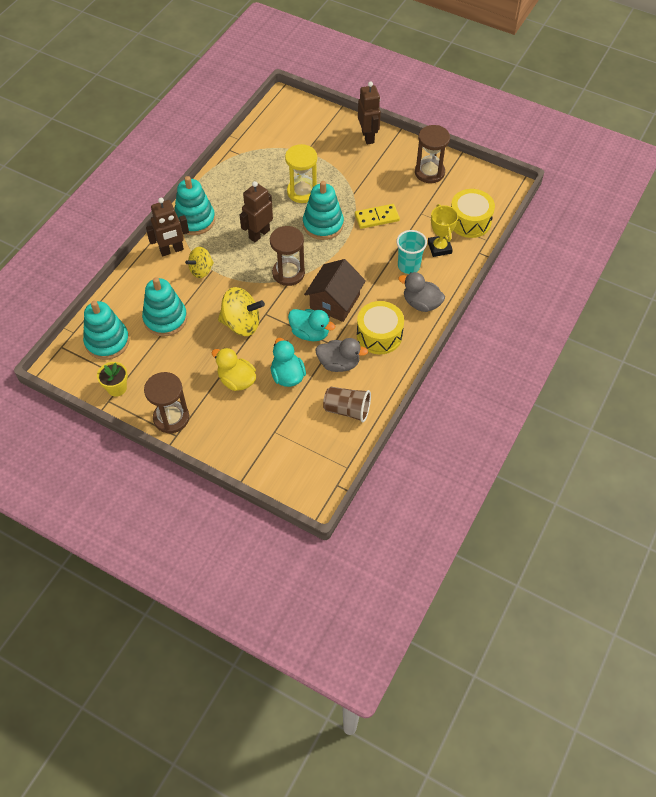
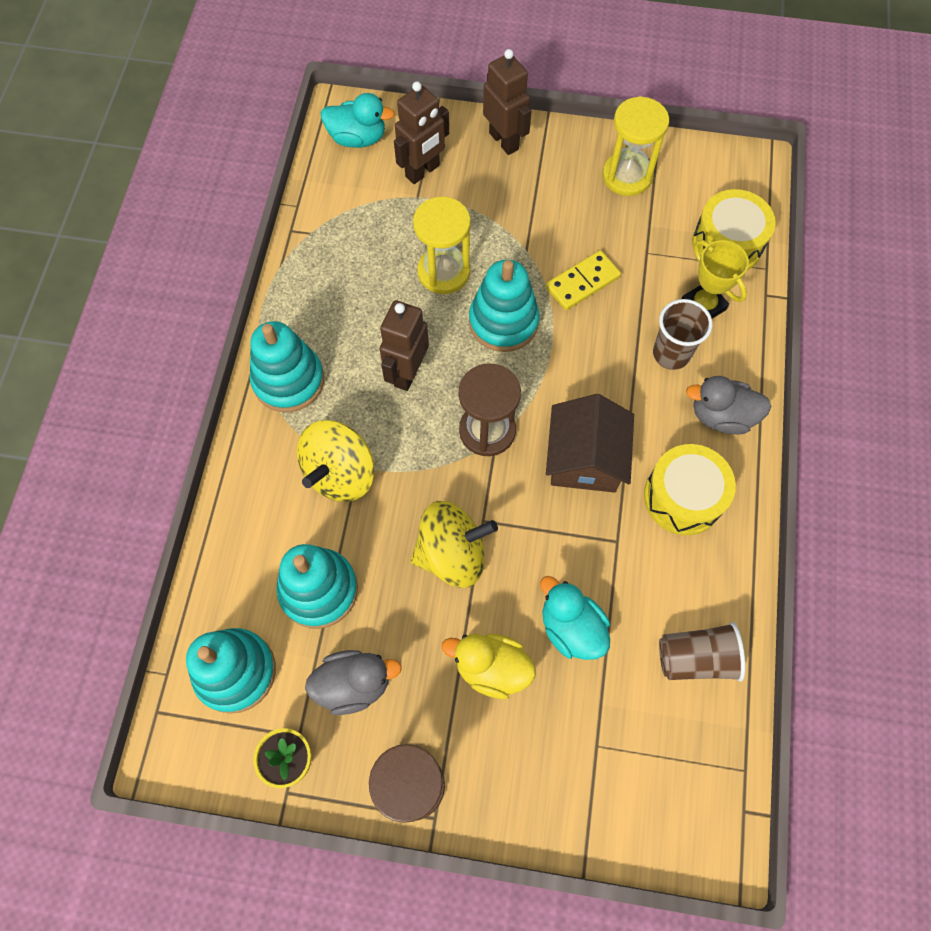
camera: 20 degrees left, 10 degrees up
brown robot [146,198,189,256] -> brown robot moved to [394,81,449,184]
yellow spinning top [185,247,214,278] -> yellow spinning top [297,420,375,502], size x1.56
turquoise duck [288,309,335,341] -> turquoise duck moved to [321,93,395,148]
grey duck [315,338,368,372] -> grey duck moved to [305,650,402,715]
turquoise cup [396,230,427,274] -> brown cup [653,299,713,370]
brown hourglass [415,125,450,183] -> yellow hourglass [602,96,669,196]

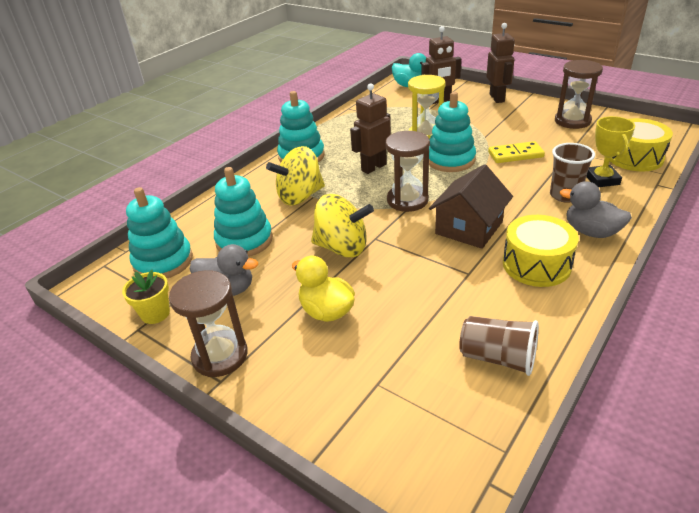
camera: 30 degrees right, 30 degrees down
turquoise duck [540,576,610,660] -> none
yellow hourglass [602,96,669,196] -> brown hourglass [555,60,603,129]

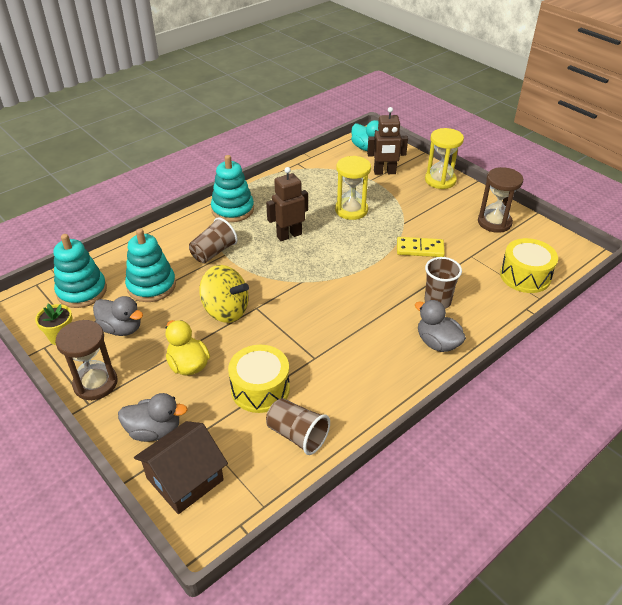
camera: 10 degrees right, 5 degrees up
yellow spinning top [266,146,325,206] -> brown cup [189,217,238,263]
brown hourglass [385,131,430,212] -> none
turquoise stacking toy [429,92,476,172] -> none
brown house [429,164,513,249] -> brown house moved to [134,421,228,514]
brown robot [486,23,515,103] -> yellow hourglass [425,128,464,189]
yellow drum [503,215,579,287] -> yellow drum moved to [228,345,290,413]
yellow trophy [586,116,635,187] -> none
none -> grey duck [118,393,188,442]

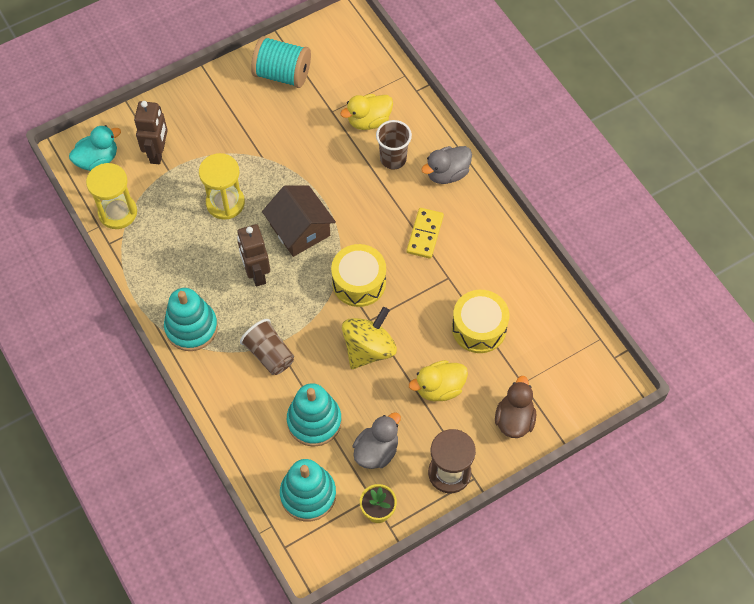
camera: 80 degrees left, 20 degrees up
grey duck [118,393,188,442] -> brown duck [495,376,536,438]
brown house [134,421,228,514] -> brown house moved to [262,185,336,257]
brown cup [266,398,330,455] -> none
yellow domino [397,237,445,257] -> yellow domino moved to [407,208,444,259]
yellow hourglass [425,128,464,189] -> yellow hourglass moved to [86,163,137,229]
brown hourglass [478,167,523,233] -> turquoise spool [251,36,311,88]
yellow drum [500,238,558,293] -> yellow drum moved to [331,244,386,307]
none -> yellow duck [340,94,393,130]

